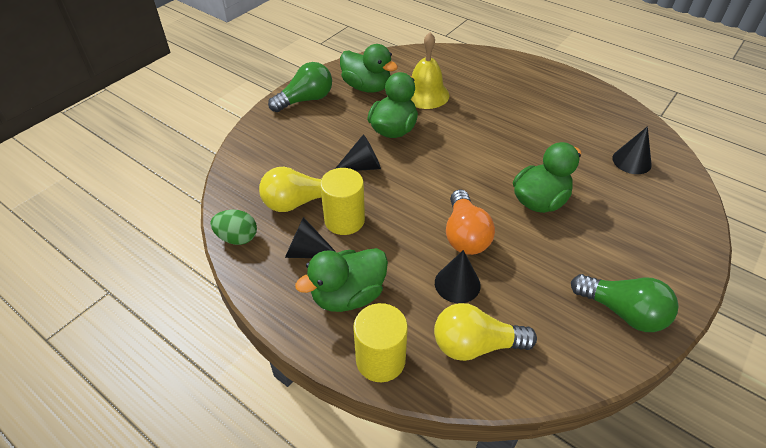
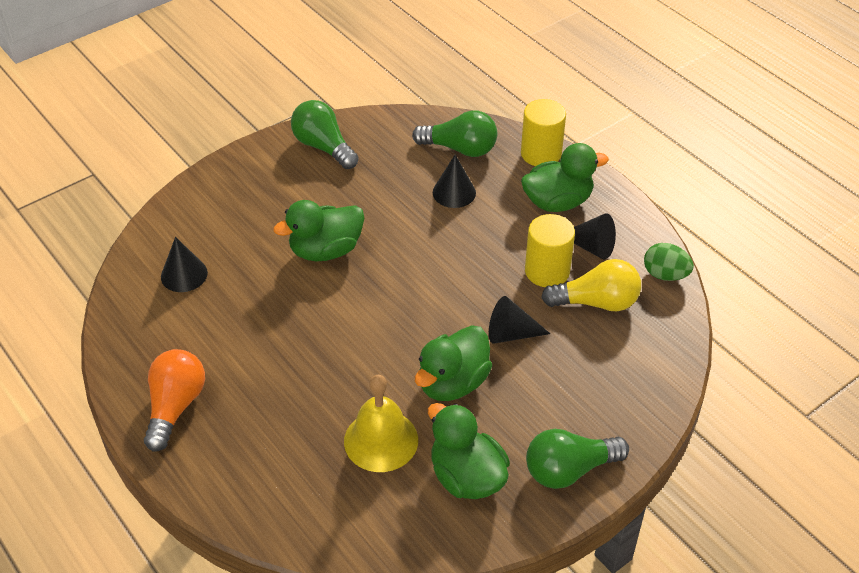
camera: 165 degrees left, 0 degrees up
yellow light bulb [434,303,537,361] -> green light bulb [412,110,497,157]
orange light bulb [446,190,495,255] -> orange light bulb moved to [144,349,205,451]

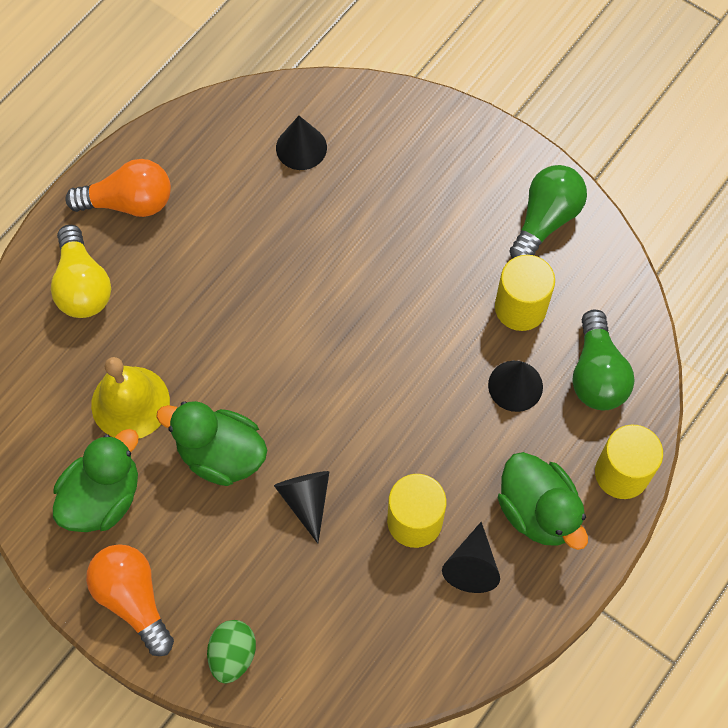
camera: 75 degrees right, 20 degrees up
green duck [273,200,364,261] -> none
green light bulb [526,429,629,489] -> orange light bulb [86,544,174,656]
yellow light bulb [541,259,641,311] -> yellow light bulb moved to [51,225,111,318]
green egg [644,243,694,281] -> green egg moved to [207,620,256,683]
none -> yellow cylinder [495,255,555,331]

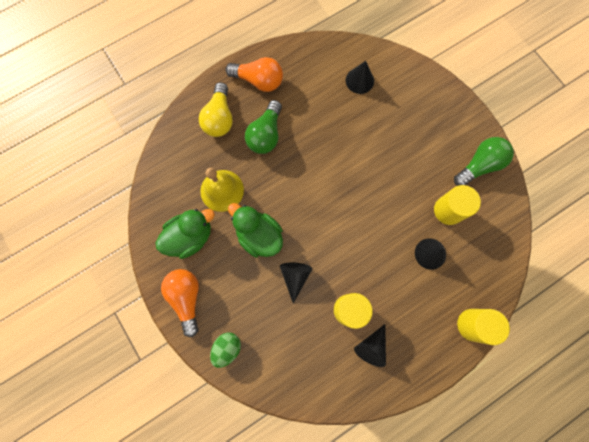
camera: 20 degrees right, 10 degrees up
green duck [498,452,588,550] -> none
green light bulb [573,309,634,410] -> green light bulb moved to [245,100,282,154]

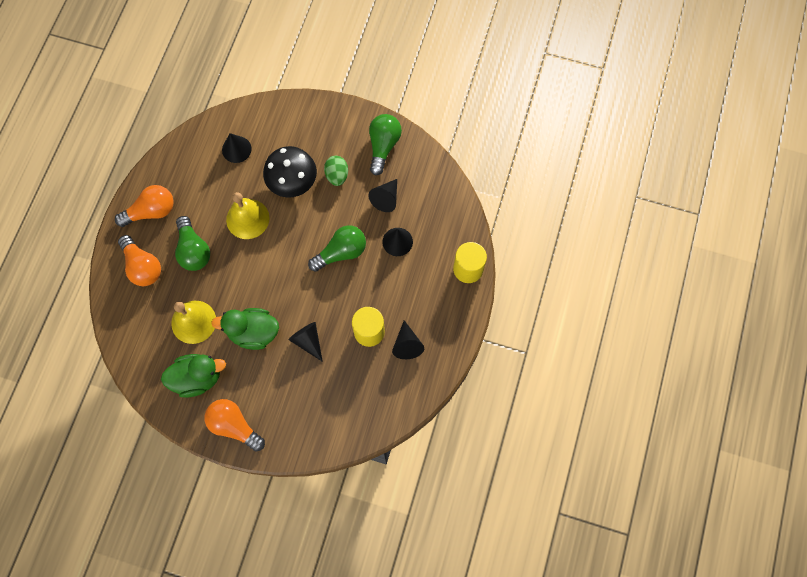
camera: 40 degrees left, 5 degrees down
green duck [155,209,215,259] -> green duck turned 60 degrees clockwise [161,354,226,397]
yellow light bulb [199,82,233,137] -> orange light bulb [118,235,161,286]
green egg [210,332,241,368] -> green egg moved to [324,156,348,186]
yellow cylinder [434,185,481,225] -> black cone [368,179,397,212]
none -> yellow bell [226,192,270,239]
none -> black mushroom [263,146,317,197]
none -> green light bulb [308,225,366,272]

